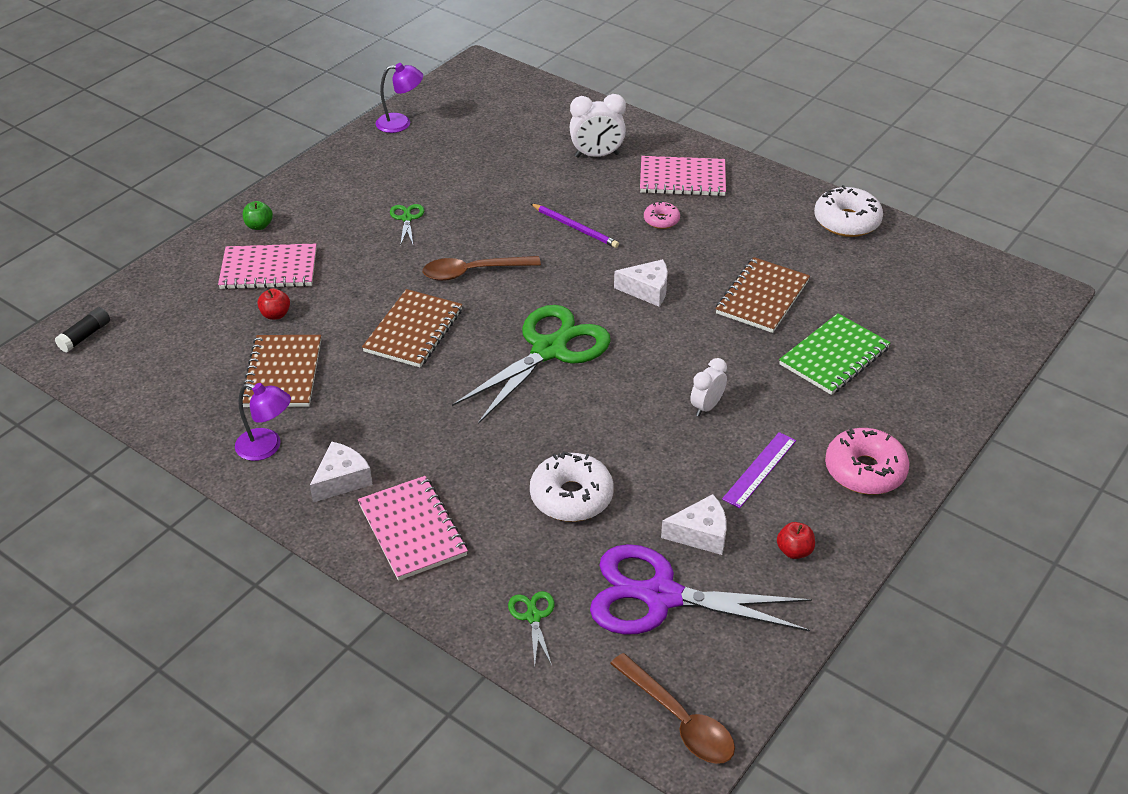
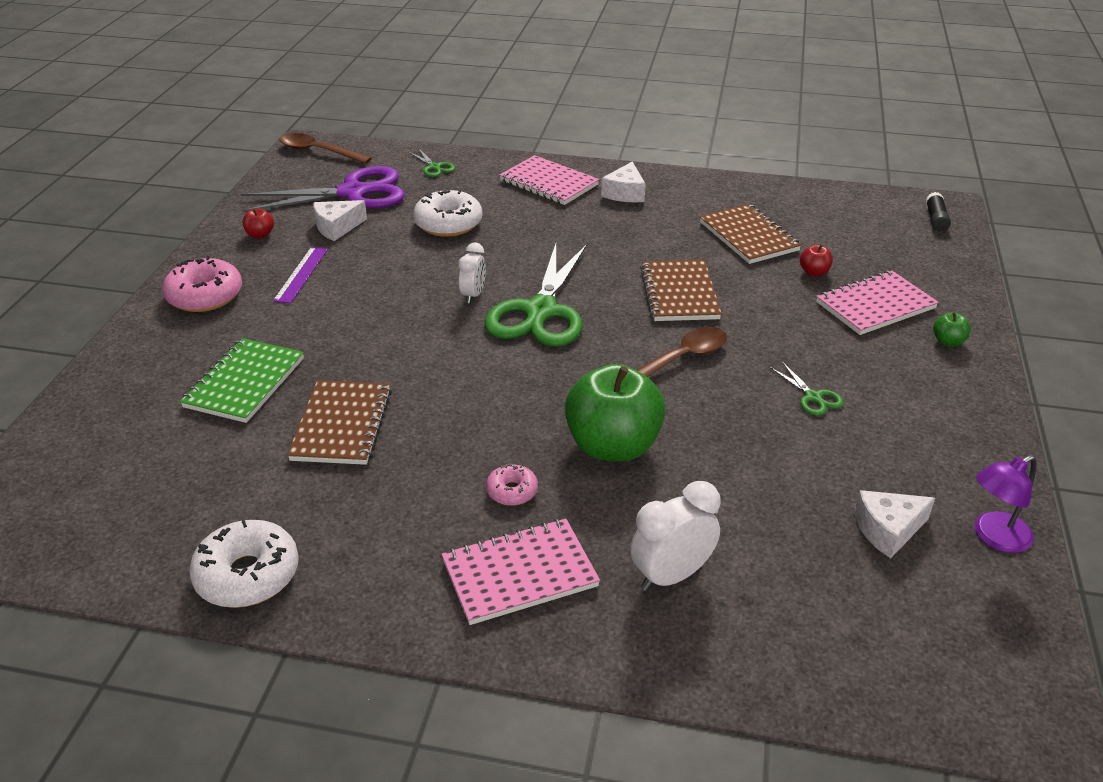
camera: 155 degrees right, 5 degrees down
purple lamp [235,383,291,461] -> none
purple pencil [531,204,619,248] -> green apple [565,364,666,462]
white cheese [614,259,668,307] -> white cheese moved to [854,490,935,558]
white clock [690,358,727,416] -> white clock moved to [458,242,486,303]

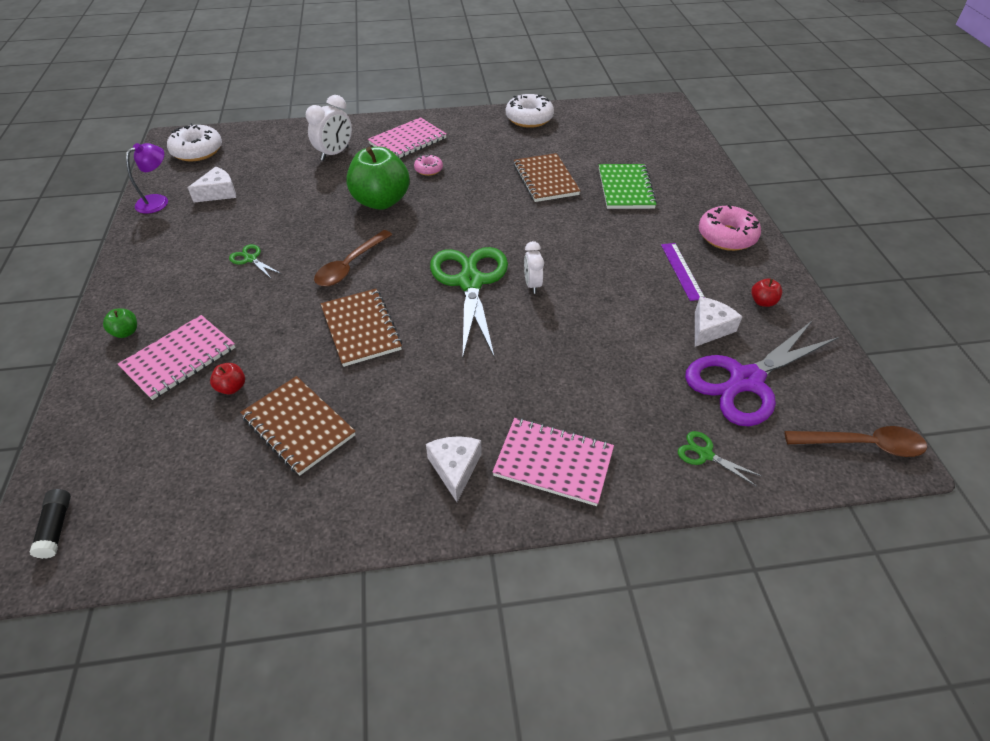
camera: 160 degrees right, 10 degrees up
white donut [413,190,482,237] -> white donut moved to [167,123,222,161]

